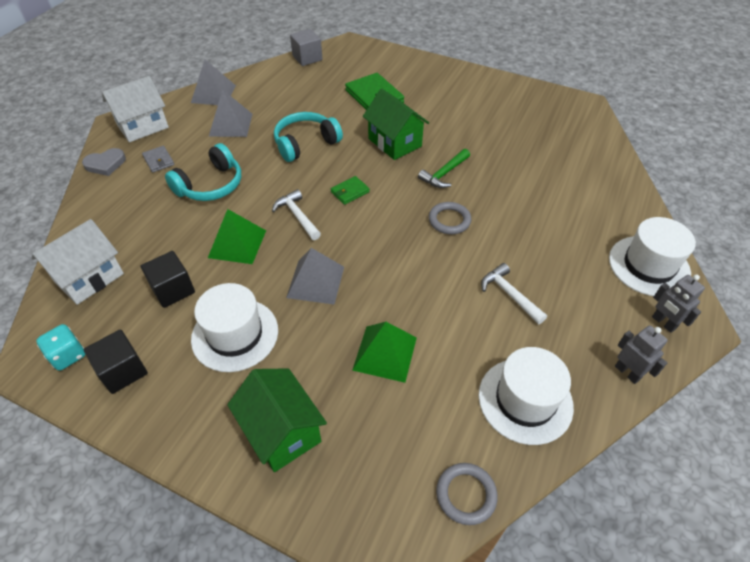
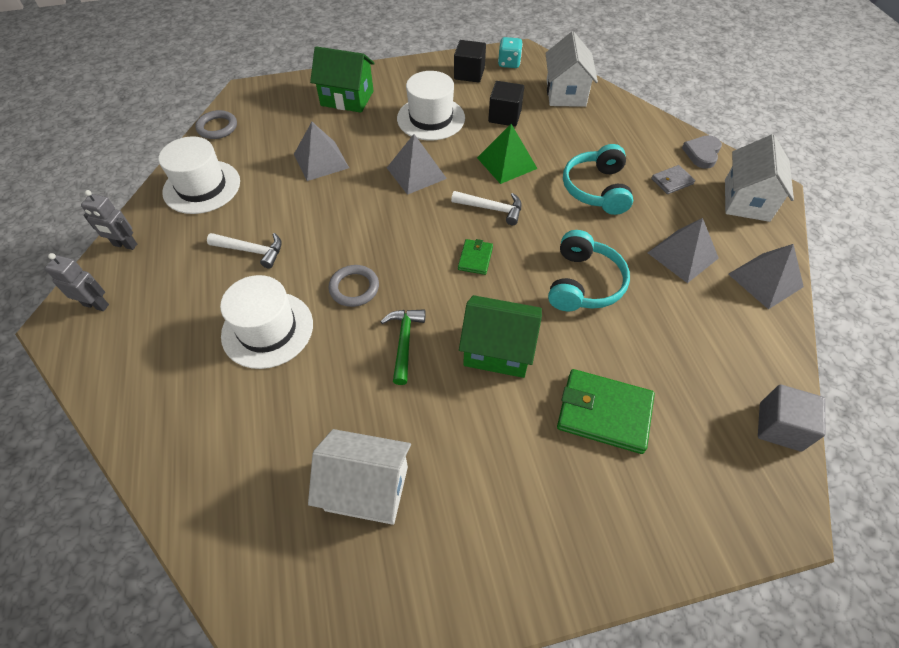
camera: 140 degrees right, 5 degrees up
grey wallet [142,146,174,173] -> grey wallet turned 45 degrees counterclockwise [651,165,695,194]
green pyramid [352,322,417,383] -> grey pyramid [294,122,349,181]
white hat [609,217,696,296] -> white hat moved to [220,275,313,369]
none -> white house [308,429,411,525]

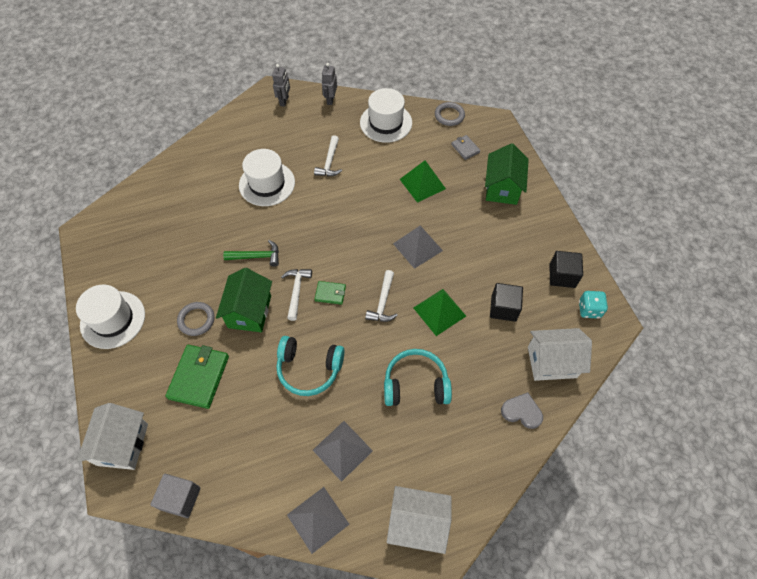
camera: 85 degrees right, 5 degrees up
grey pyramid [294,122,349,181] -> green pyramid [400,160,446,203]
white house [308,429,411,525] -> white house moved to [77,403,148,470]
grey ring [328,265,379,307] -> grey ring moved to [177,302,215,336]
white hat [397,71,465,141] -> white hat moved to [76,284,145,349]
grey wallet [651,165,695,194] -> grey wallet moved to [451,135,480,160]
grey heart [682,135,722,169] -> grey heart moved to [501,392,543,429]
none -> white hammer [281,269,312,321]

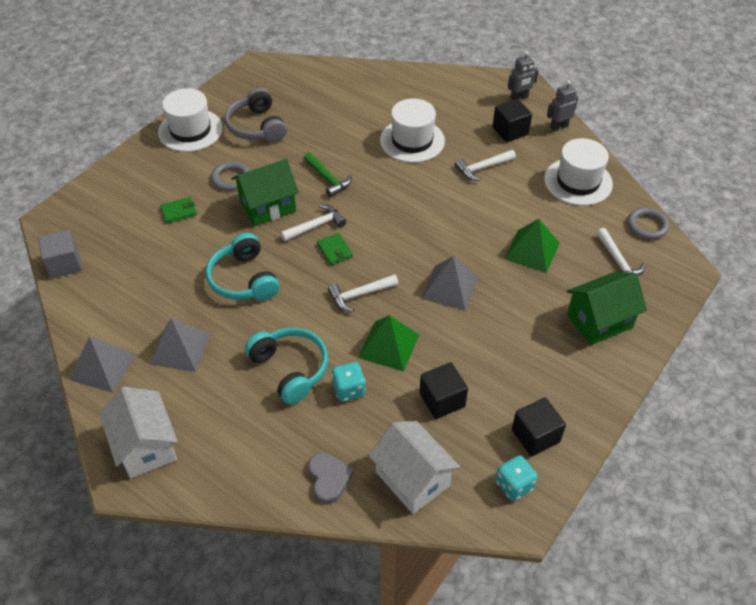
camera: 55 degrees right, 10 degrees down
white house [77,403,148,470] -> none
green wallet [165,344,229,409] -> green wallet [160,197,197,224], size x0.53
grey wallet [451,135,480,160] -> white hammer [596,228,645,276]
none -> grey headphones [225,87,287,142]
none -> turquoise dice [332,362,366,402]
none -> black cube [492,99,532,142]

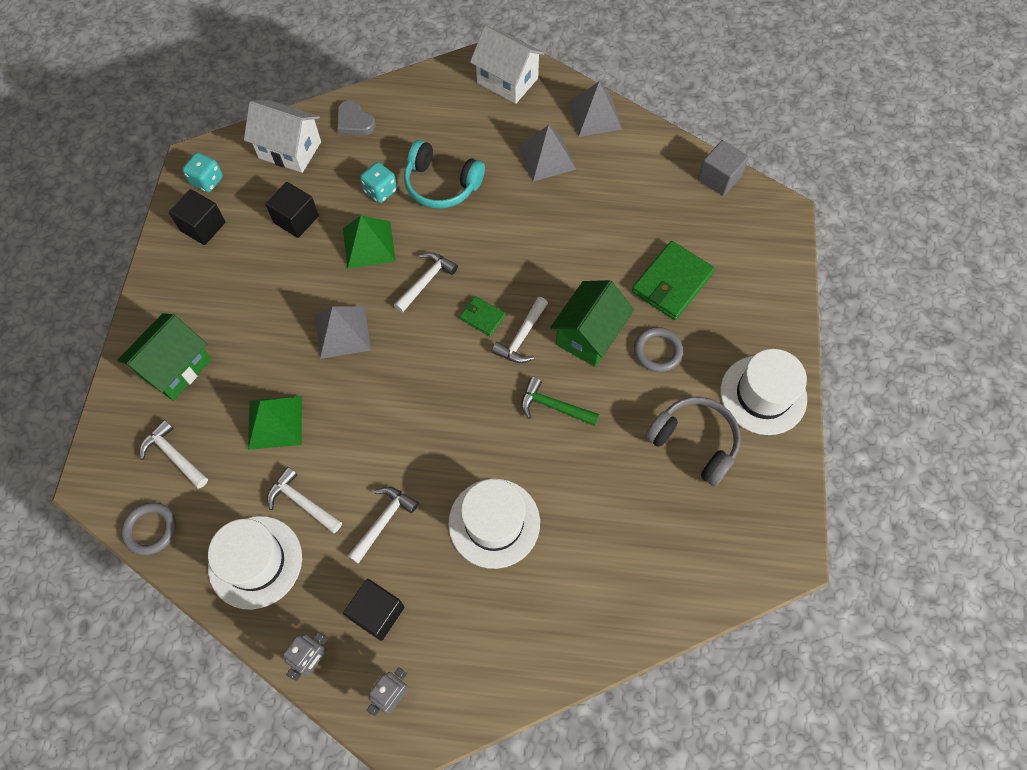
camera: 150 degrees right, 15 degrees up
green wallet [160,197,197,224] -> green wallet [632,241,715,320], size x1.90
turquoise headphones [206,233,279,301] -> none
none -> white hammer [267,467,342,533]

